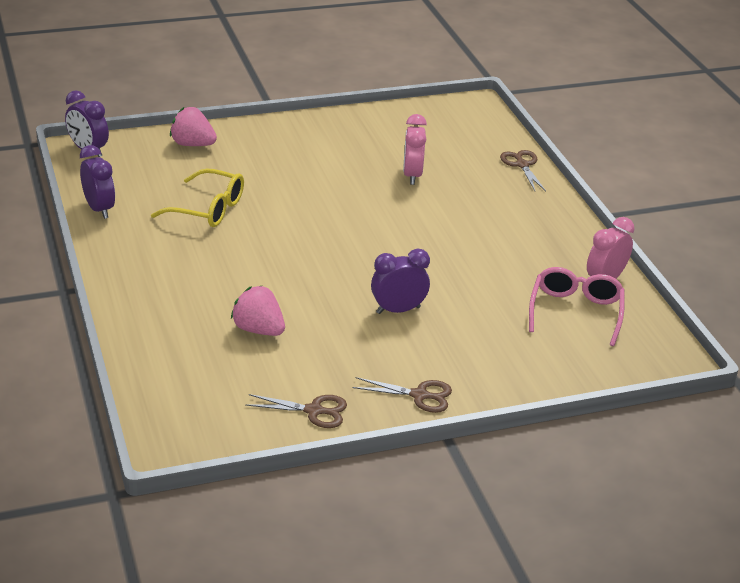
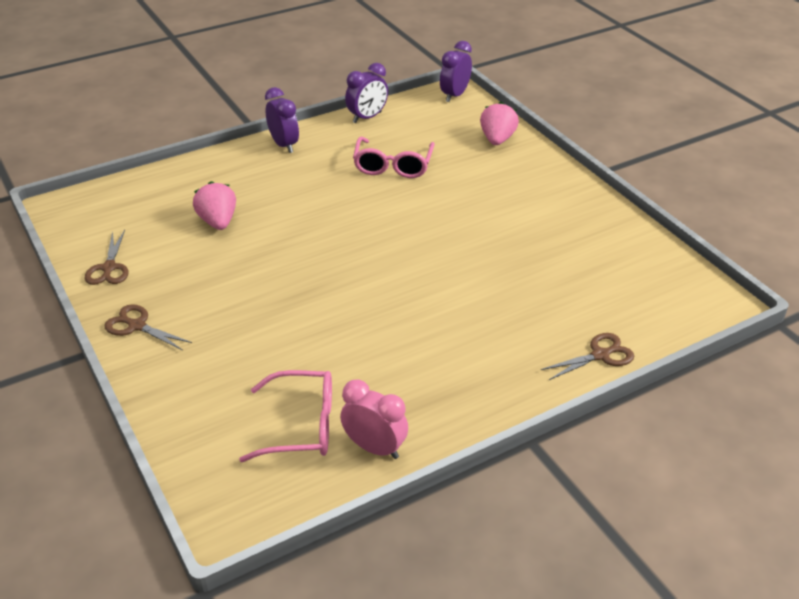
camera: 80 degrees right, 5 degrees up
yellow glasses [151,168,244,227] -> pink glasses [353,137,435,178]
pink strawberry [231,286,285,336] -> pink strawberry turned 45 degrees counterclockwise [193,181,236,230]
brown scissors [353,377,452,413] -> brown scissors turned 120 degrees clockwise [104,304,192,351]
purple clock [371,249,430,314] -> purple clock moved to [265,87,299,153]
pink clock [403,114,427,185] -> none

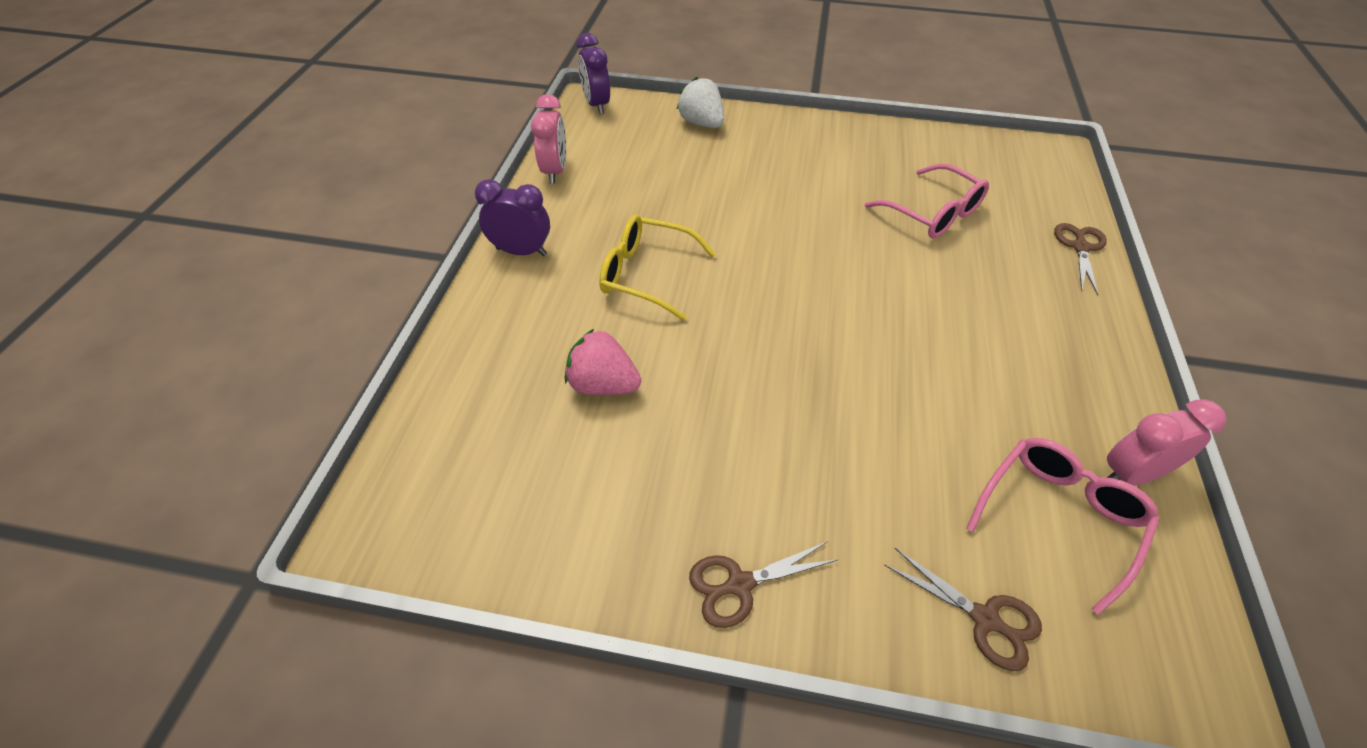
camera: 50 degrees left, 10 degrees up
brown scissors [84,230,128,285] -> brown scissors moved to [884,548,1042,671]
purple clock [345,63,388,123] -> pink clock [531,94,566,184]
pink glasses [353,137,435,178] -> pink glasses moved to [865,164,989,238]
pink strawberry [480,102,519,145] -> white strawberry [677,77,724,128]
none -> yellow glasses [599,214,716,321]

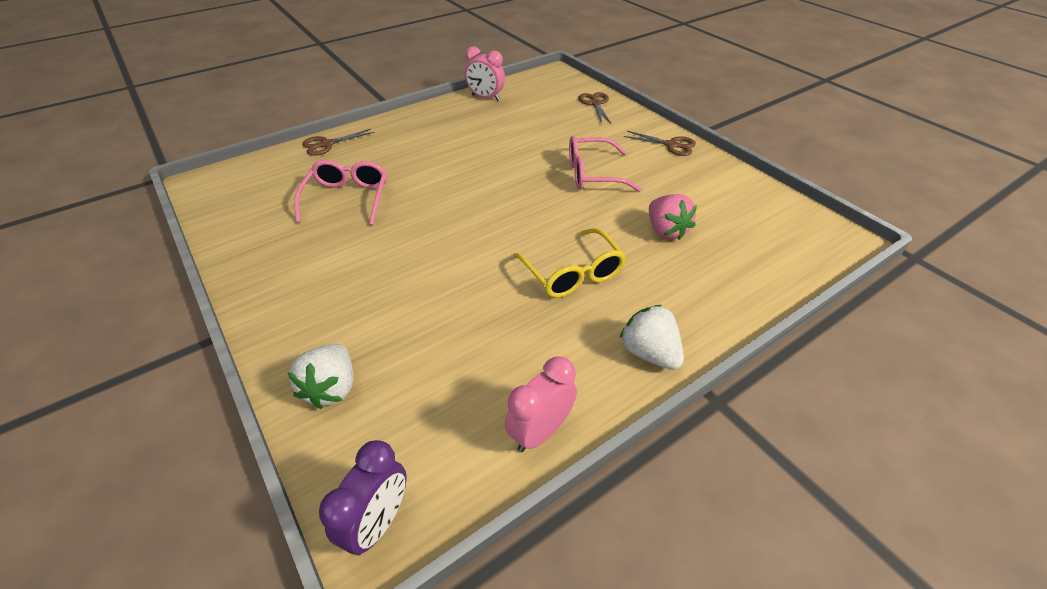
camera: 135 degrees left, 5 degrees down
purple clock [475,179,550,256] -> white strawberry [619,305,684,370]
pink glasses [966,438,1159,615] -> pink glasses moved to [569,136,642,192]

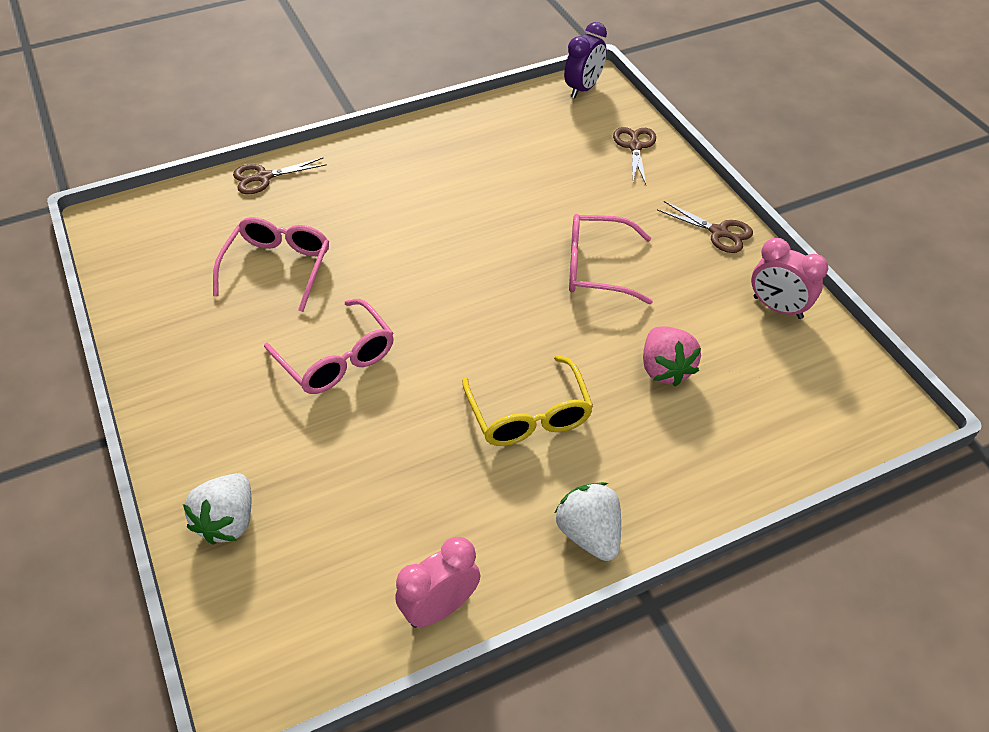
camera: 10 degrees right, 5 degrees up
purple clock [319,440,406,556] -> purple clock moved to [564,22,607,98]
pink clock [465,46,505,101] -> pink clock moved to [752,238,828,319]
none -> pink glasses [264,299,394,394]

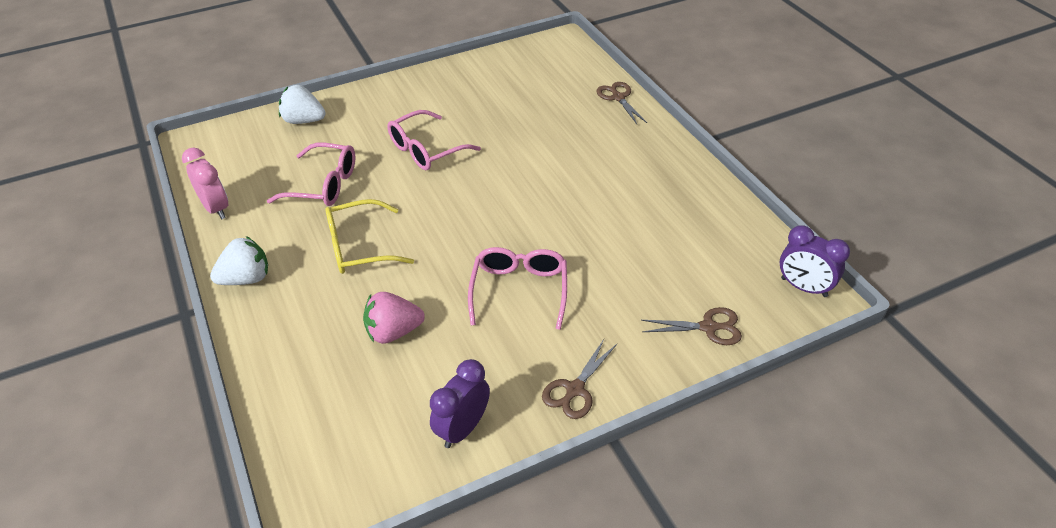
camera: 90 degrees right, 5 degrees down
pink glasses [213,217,329,312] -> pink glasses moved to [267,143,355,206]
pink clock [752,238,828,319] -> purple clock [430,359,490,448]

